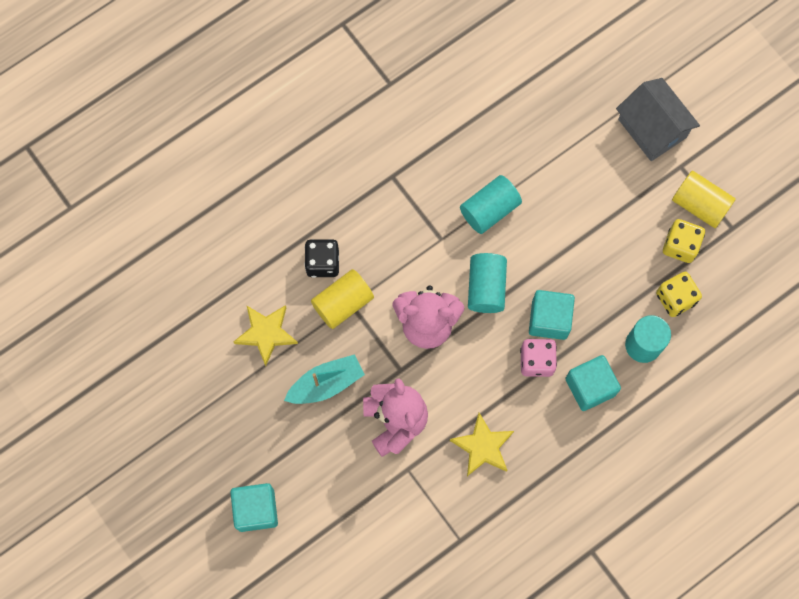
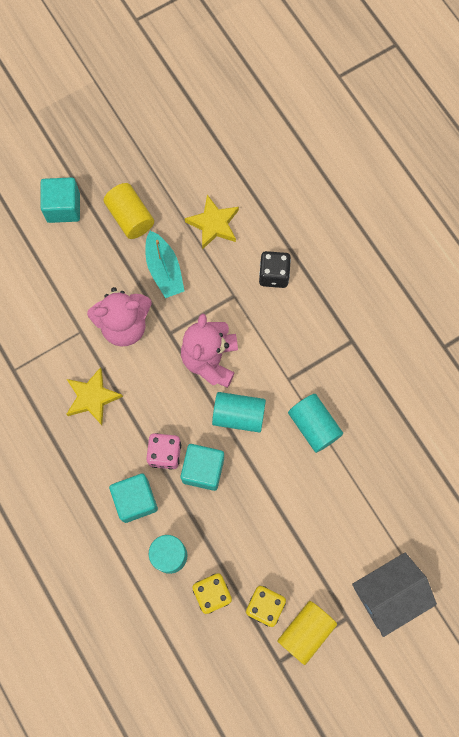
camera: 95 degrees right, 0 degrees up
yellow cylinder [311,269,374,329] -> yellow cylinder moved to [104,183,154,239]

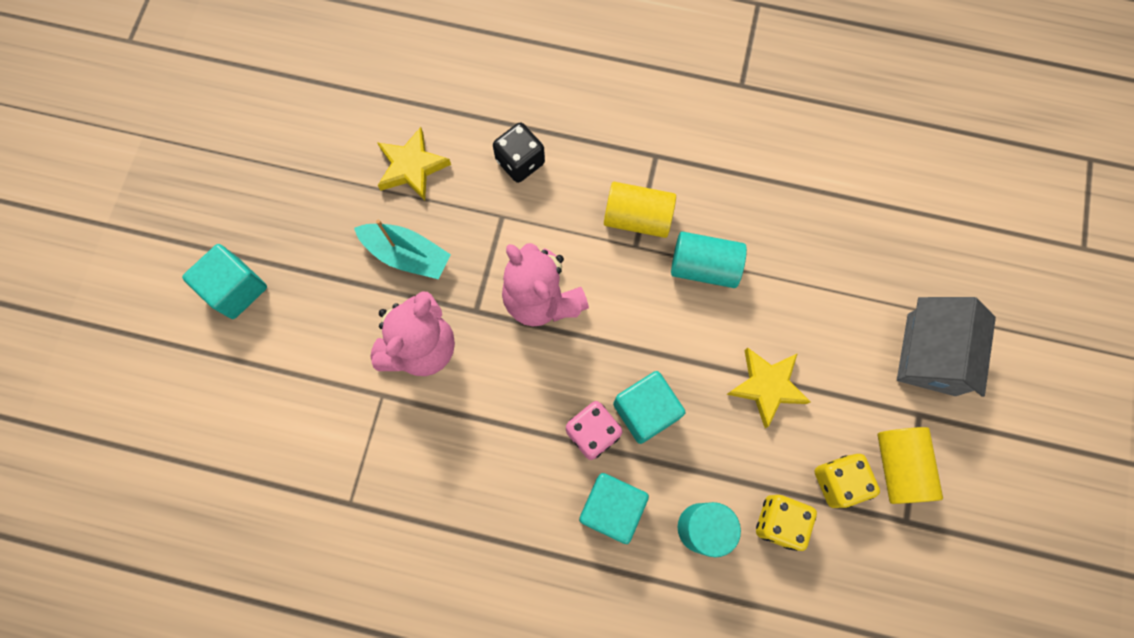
camera: 45 degrees left, 0 degrees up
yellow star [66,367,123,425] -> yellow star moved to [726,348,811,428]
yellow cylinder [104,183,154,239] -> yellow cylinder moved to [604,182,676,238]
turquoise cylinder [212,392,266,433] -> none

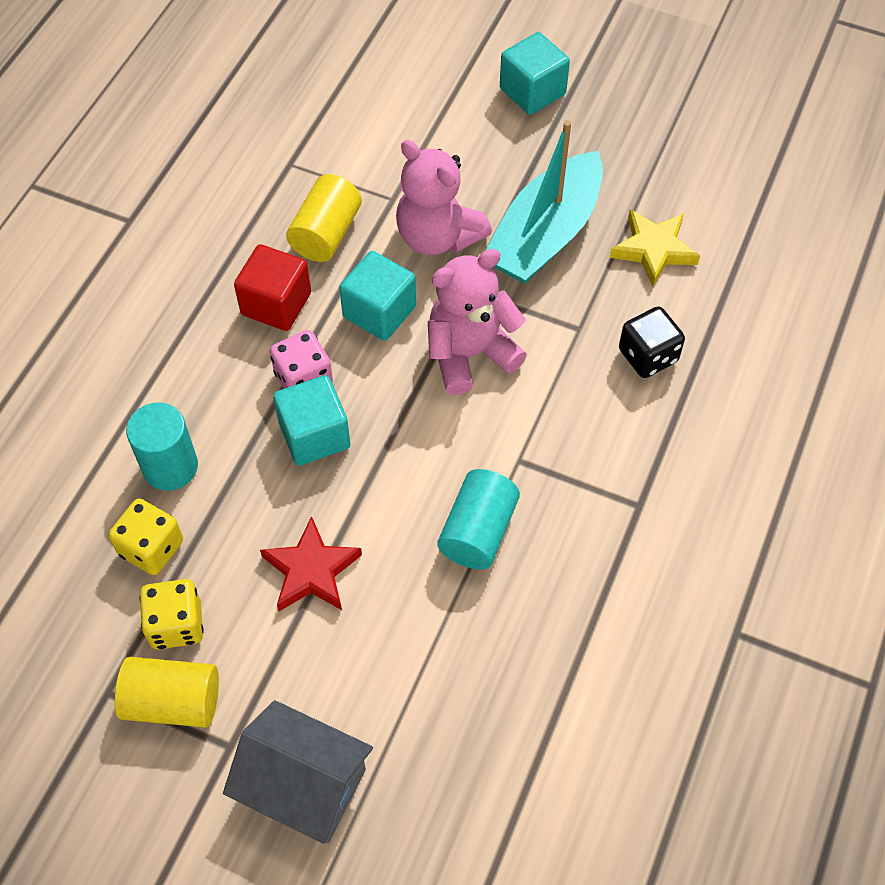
camera: 100 degrees right, 15 degrees down
turquoise boat [354,220,451,279] -> turquoise boat [485,120,603,284], size x1.57
turquoise cube [579,473,649,544] -> turquoise cube moved to [339,251,416,341]
yellow cylinder [604,182,676,238] -> yellow cylinder moved to [286,174,362,262]
yellow star [726,348,811,428] -> red star [260,516,362,611]
none -> red cube [234,244,311,331]

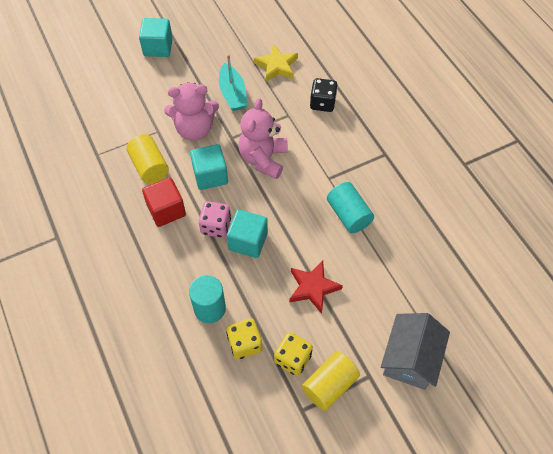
camera: 50 degrees left, 0 degrees up
grey house [223,700,373,844] -> grey house turned 45 degrees counterclockwise [381,313,450,390]
turquoise boat [485,120,603,284] -> turquoise boat [219,54,248,111], size x0.63

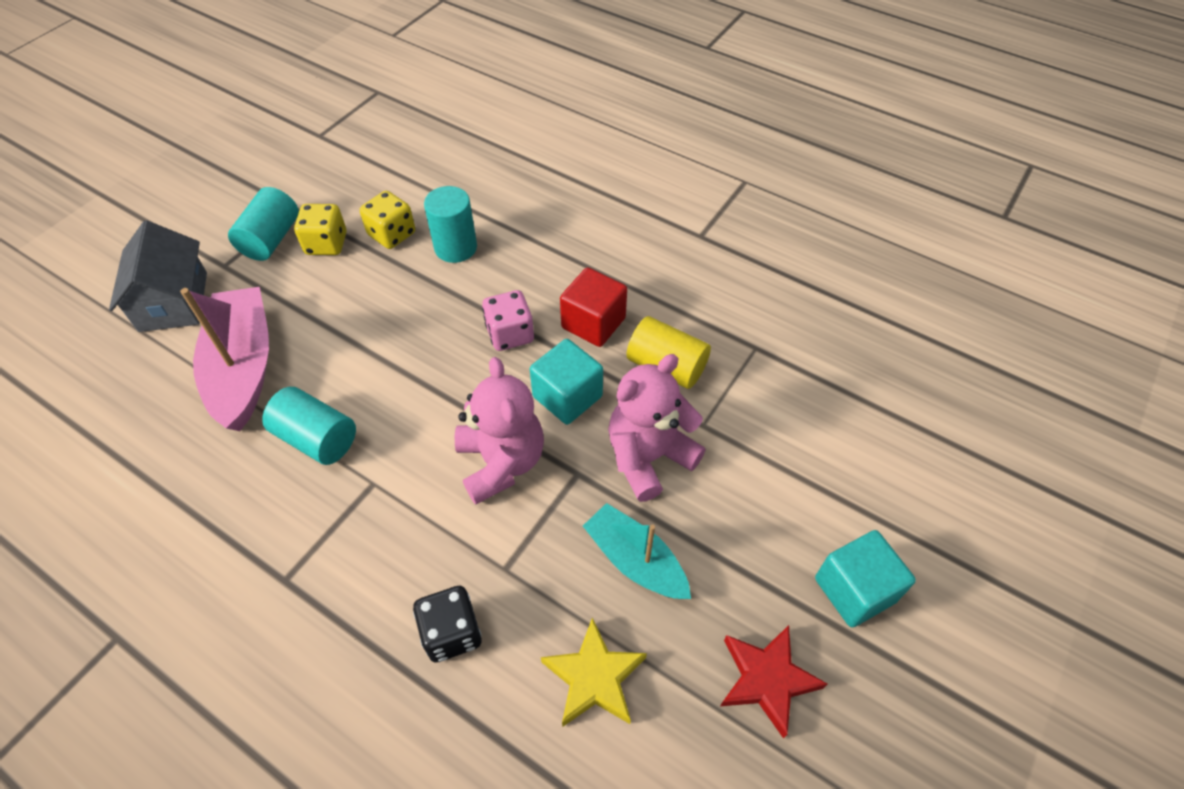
camera: 150 degrees right, 5 degrees down
turquoise cube [227,210,268,258] -> none
red star [289,260,343,314] -> red star moved to [720,625,827,739]
yellow cylinder [302,351,360,411] -> turquoise cylinder [228,187,299,261]
none -> pink boat [180,287,269,431]

